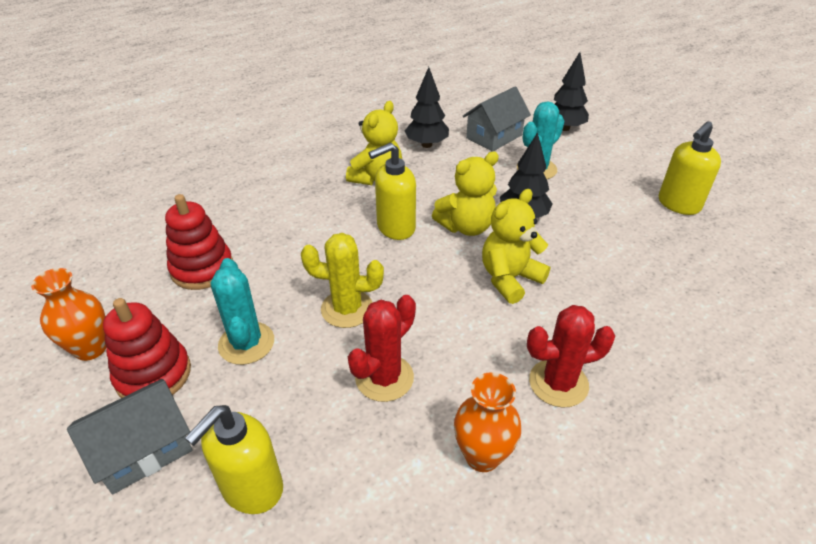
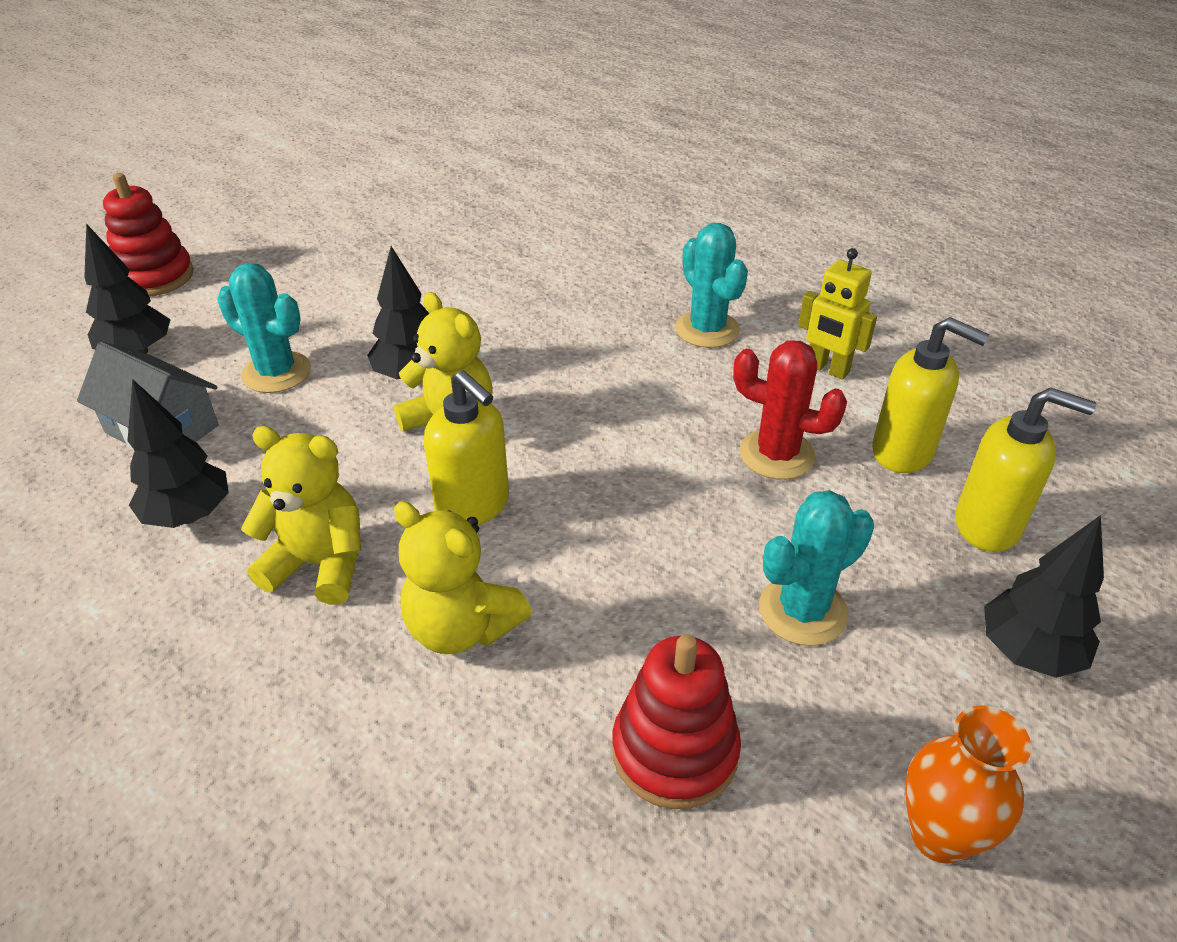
camera: 105 degrees left, 0 degrees up
grey house [67,379,193,494] -> black tree [984,515,1104,678]
red stacking toy [103,298,191,398] -> red stacking toy moved to [103,173,194,297]
yellow cactus [301,233,384,328] -> none
orange vase [454,372,521,472] -> yellow robot [798,248,877,380]
yellow teddy bear [482,189,550,304] -> yellow teddy bear moved to [394,501,532,654]
red cactus [527,305,615,408] -> turquoise cactus [675,223,748,348]
yellow soap dispenser [659,121,721,215] -> yellow soap dispenser moved to [872,317,989,473]

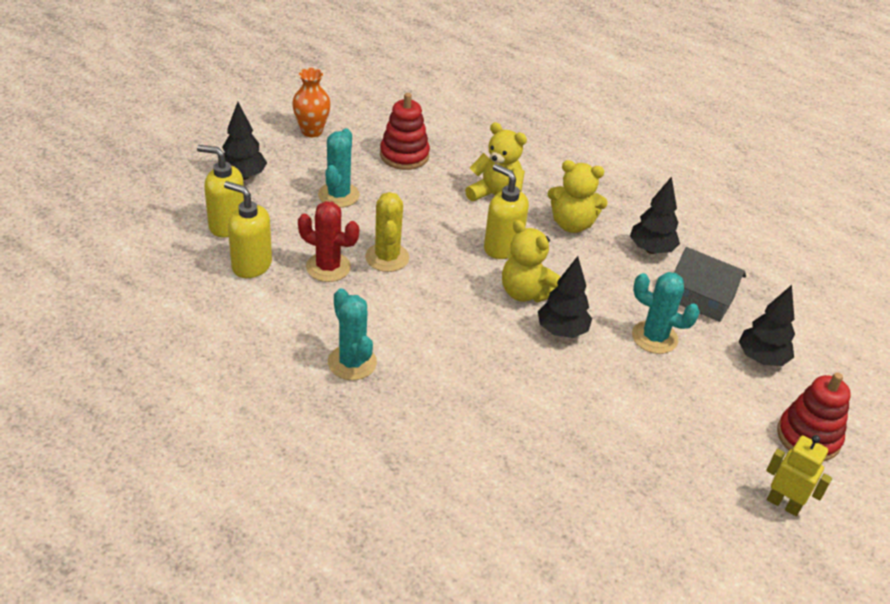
camera: 175 degrees right, 0 degrees up
turquoise cactus [759,490,874,646] -> turquoise cactus turned 45 degrees counterclockwise [318,128,360,208]
yellow robot [798,248,877,380] -> yellow robot moved to [766,435,832,516]
none -> yellow cactus [365,192,409,272]

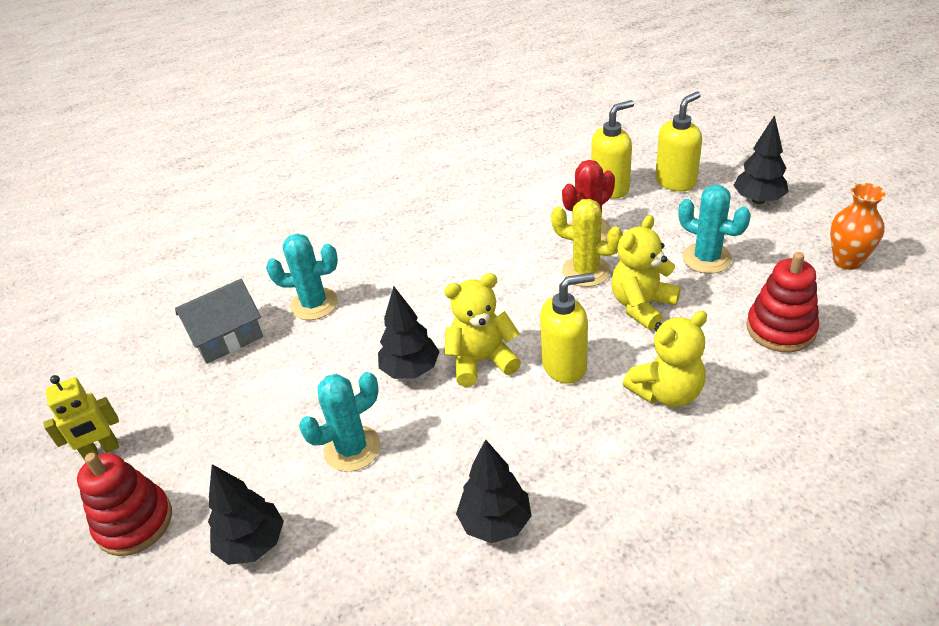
camera: 125 degrees right, 0 degrees up
turquoise cactus [328,288,377,380] -> turquoise cactus moved to [266,234,338,320]
yellow teddy bear [548,160,608,233] -> yellow teddy bear moved to [611,215,681,330]
grey house [674,247,746,322] -> grey house moved to [175,279,263,364]

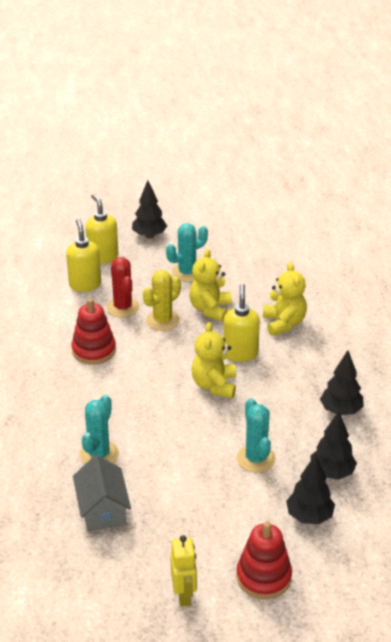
camera: 75 degrees left, 5 degrees down
black tree [378,286,440,379] -> black tree moved to [310,411,357,480]
yellow teddy bear [611,215,681,330] -> yellow teddy bear turned 45 degrees clockwise [189,249,231,322]
red stacking toy [746,252,819,352] -> red stacking toy moved to [72,298,116,364]
orange vase [830,183,885,270] -> none

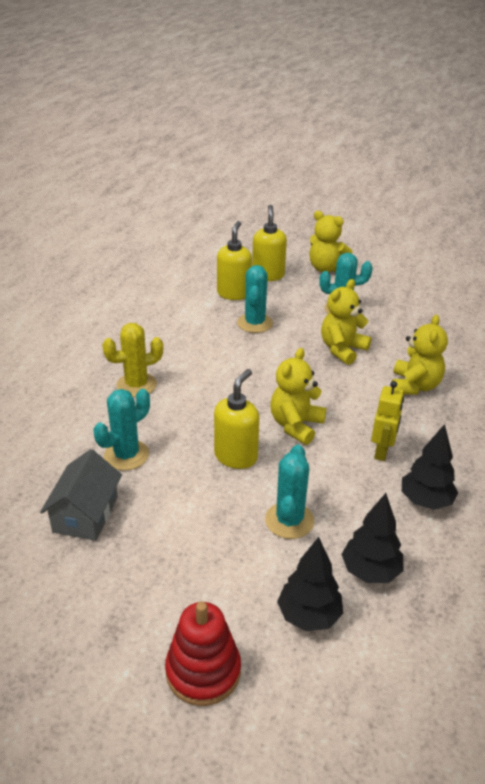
camera: 25 degrees right, 0 degrees up
red stacking toy [72,298,116,364] -> none
red cactus [106,257,140,318] -> turquoise cactus [237,265,273,333]
black tree [132,180,167,238] -> yellow teddy bear [310,211,352,272]
yellow cactus [143,270,181,331] -> yellow cactus moved to [102,323,163,397]
yellow robot [170,535,197,607] -> yellow robot moved to [371,381,404,461]
yellow soap dispenser [223,284,260,362] -> yellow soap dispenser moved to [214,369,259,469]

